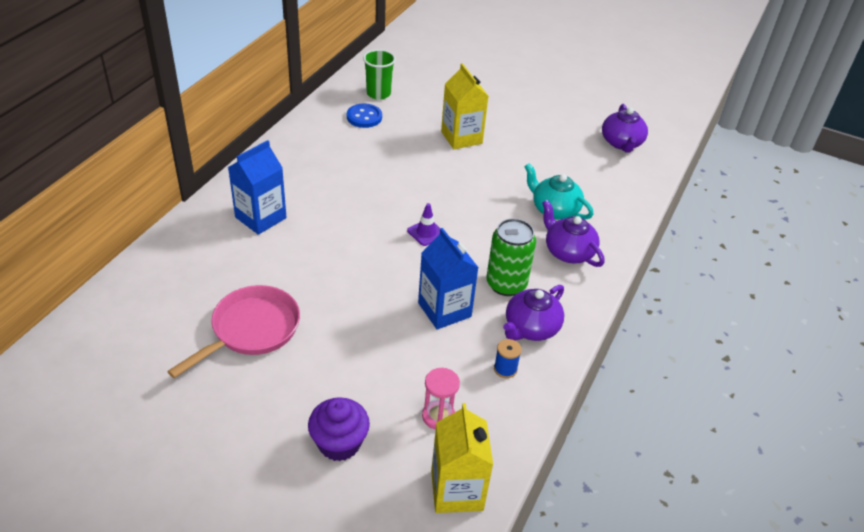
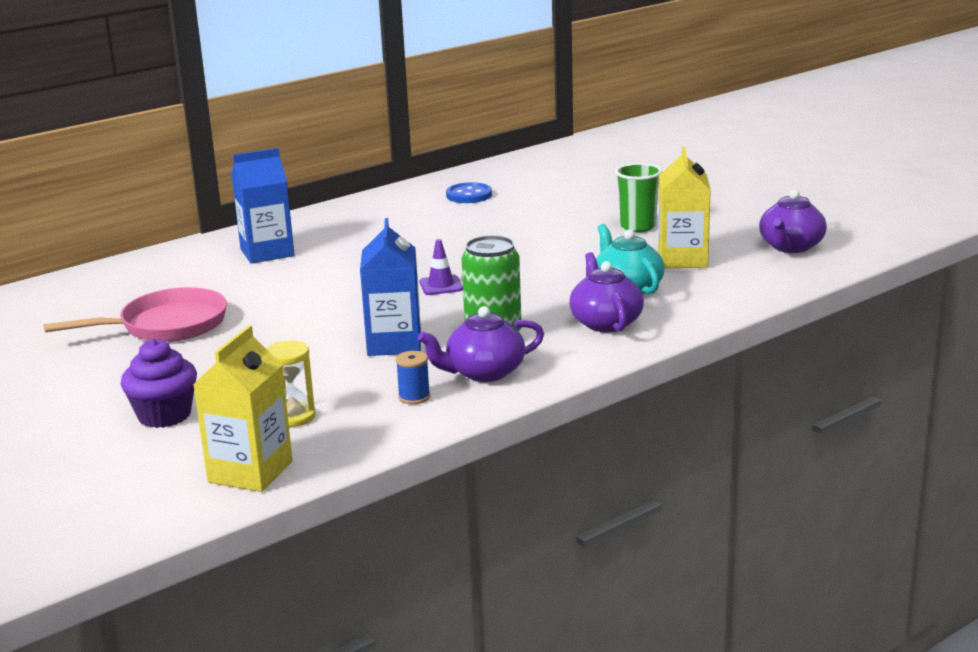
camera: 30 degrees right, 20 degrees down
green cup [363,49,396,100] -> green cup moved to [615,163,662,232]
pink hourglass [422,368,460,430] -> yellow hourglass [266,340,316,427]
yellow carton [441,63,489,149] -> yellow carton moved to [658,147,711,268]

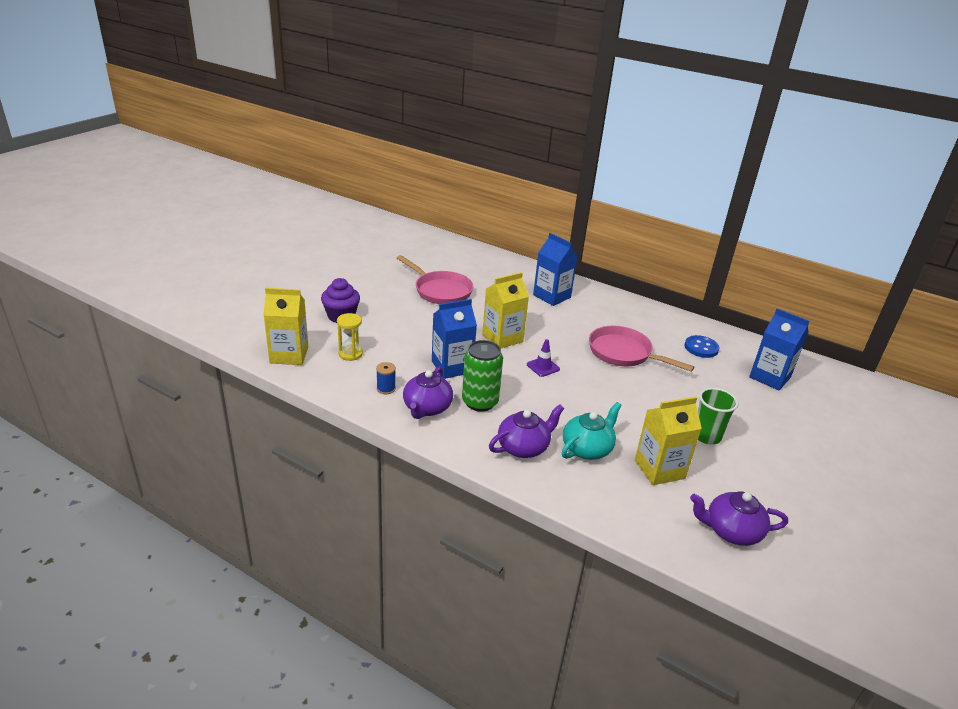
camera: 65 degrees right, 10 degrees up
purple teapot [418,306,544,382] -> purple teapot turned 120 degrees counterclockwise [403,366,453,419]
none -> yellow carton [482,272,529,348]
none -> pink pan [589,326,694,372]
none -> blue carton [749,308,809,390]

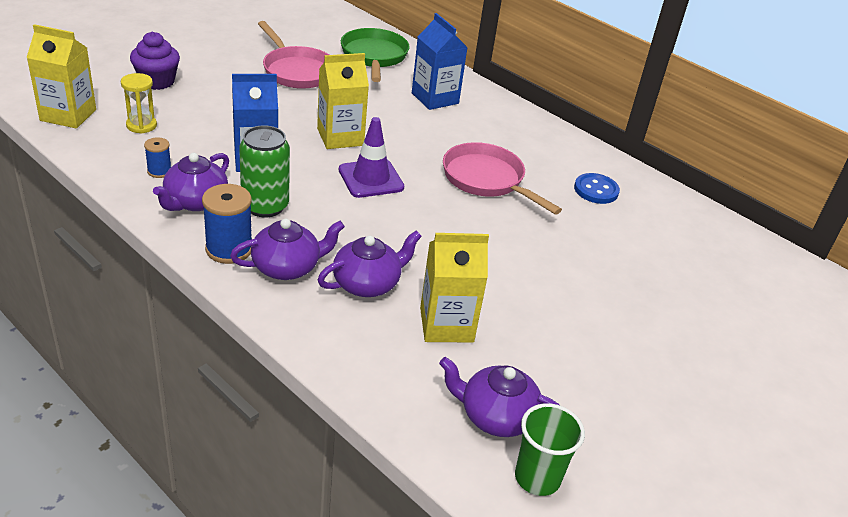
camera: 10 degrees right, 5 degrees up
purple traffic cone [527,339,560,377] -> purple traffic cone [339,117,404,198], size x1.66
turquoise teapot [562,402,622,460] -> purple teapot [318,230,422,297]
green cup [698,388,738,444] -> green cup moved to [515,403,585,496]
blue carton [749,308,809,390] -> none
none -> blue spool [202,184,252,264]
none -> green pan [341,28,410,82]

